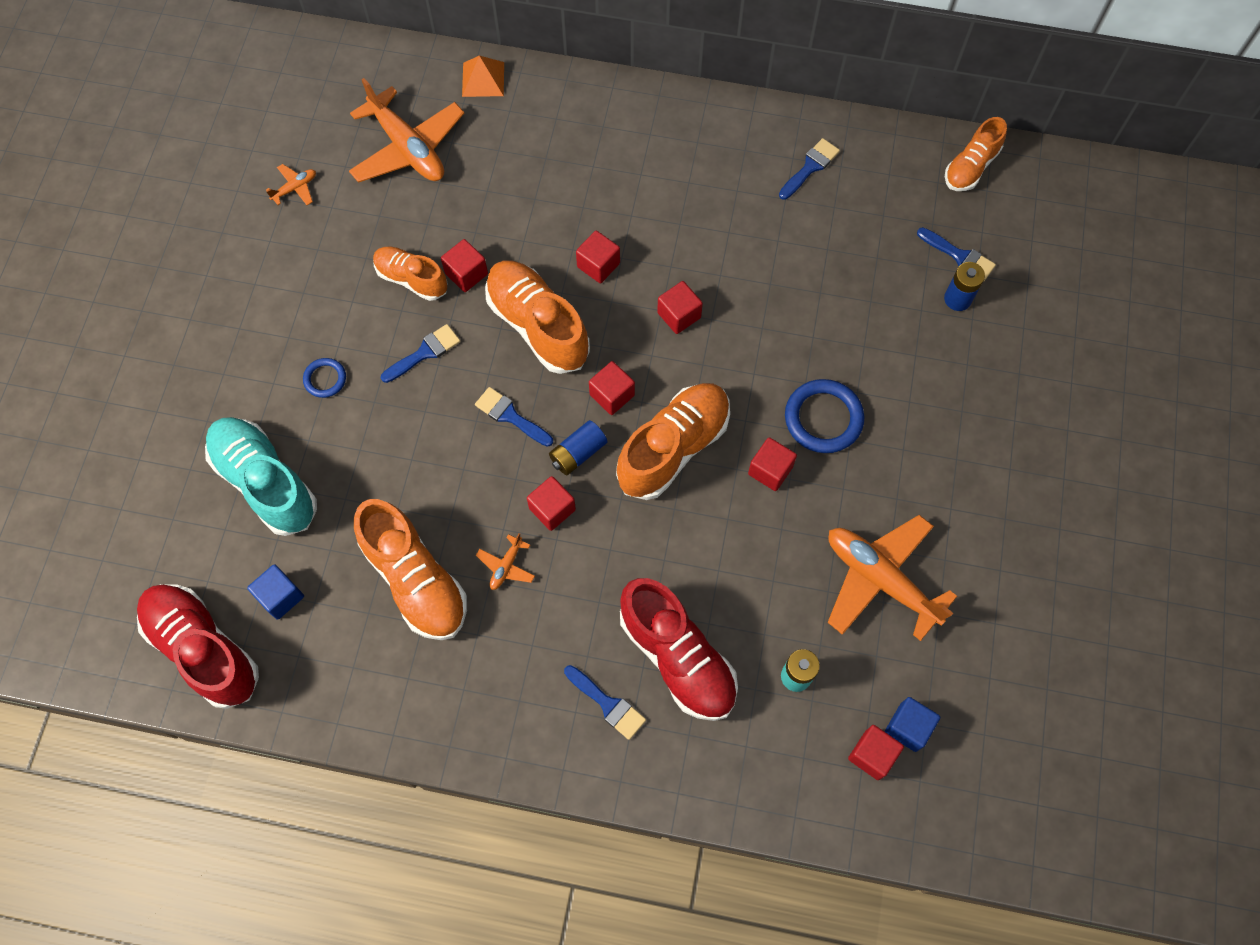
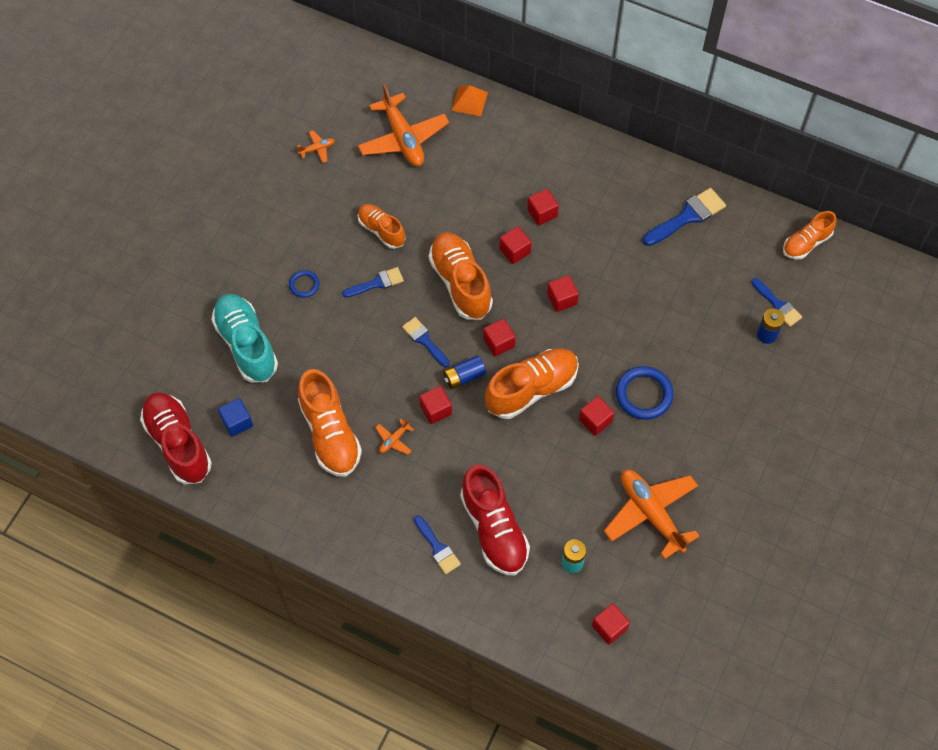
camera: 15 degrees right, 5 degrees down
red cube [441,239,488,292] -> red cube moved to [527,189,559,225]
blue brush [779,138,840,200] -> blue brush [643,188,726,246], size x1.54
blue cube [885,697,940,752] -> none

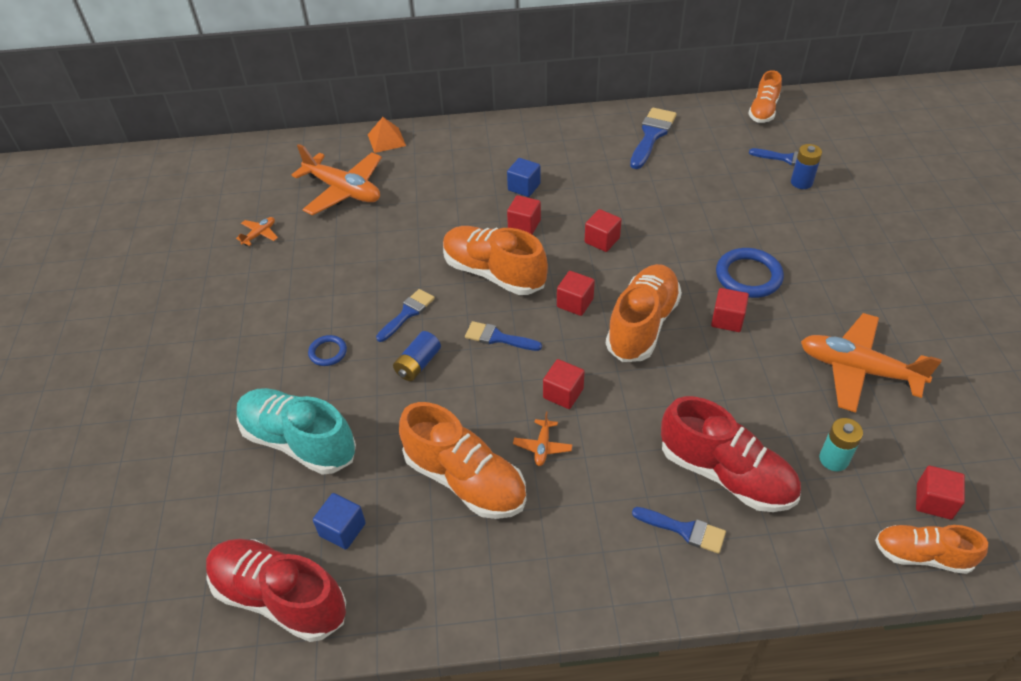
camera: 30 degrees left, 15 degrees down
orange shoe [358,204,405,249] -> orange shoe moved to [875,525,988,574]
blue battery [443,355,486,389] -> blue battery moved to [393,331,441,381]
red cube [527,189,559,225] -> blue cube [507,158,541,197]

